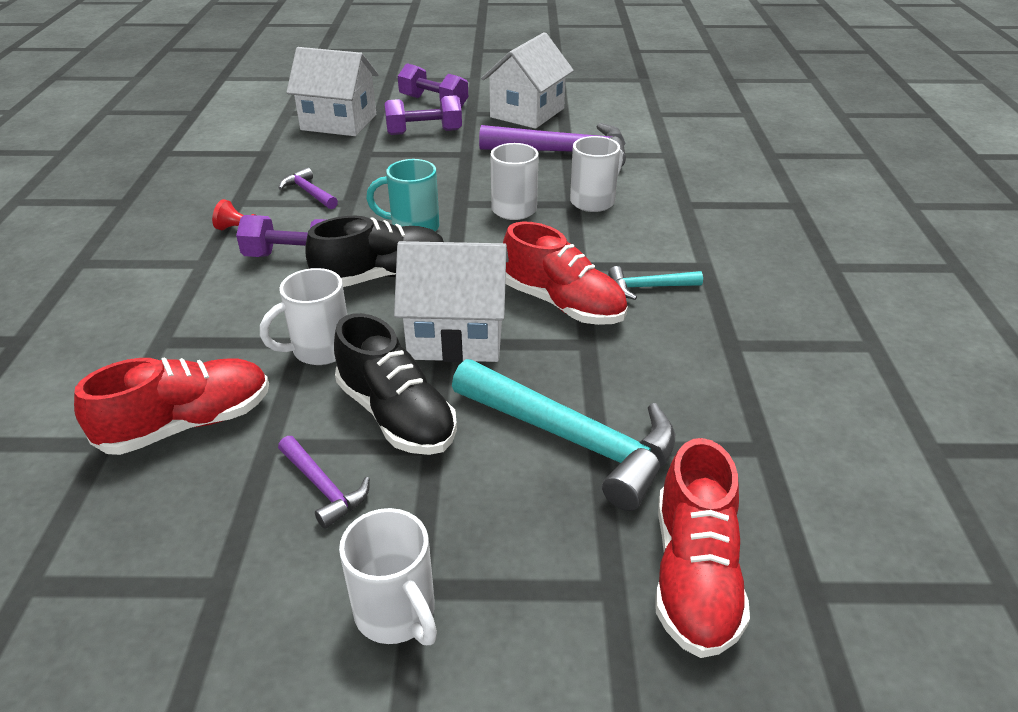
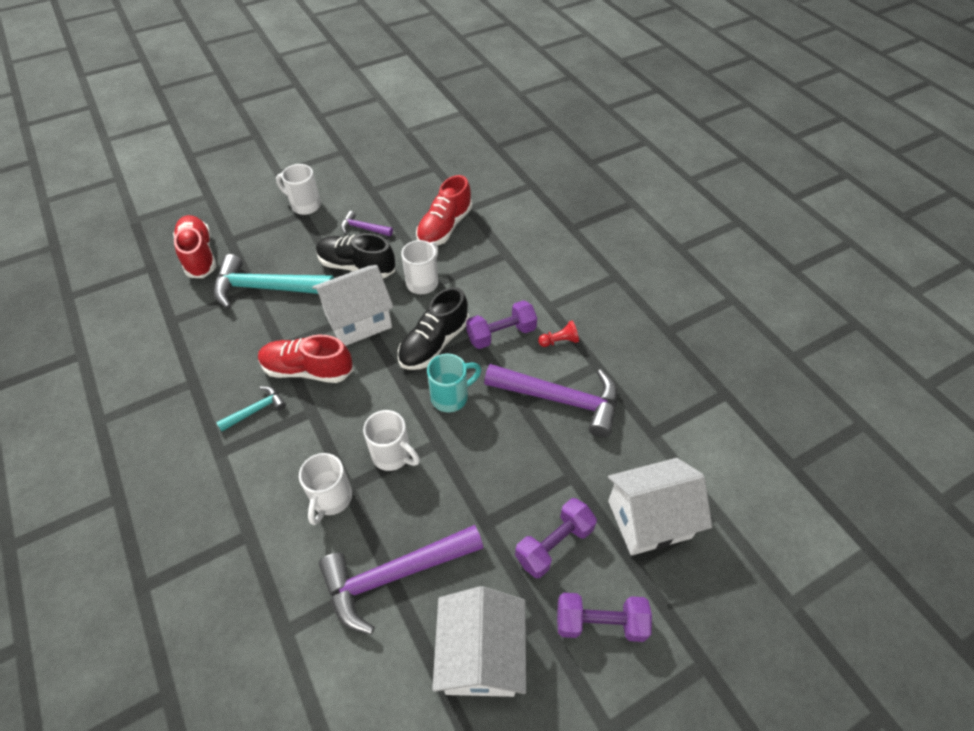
camera: 150 degrees right, 15 degrees up
purple hammer [279,167,338,209] -> purple hammer [484,364,618,438], size x2.08

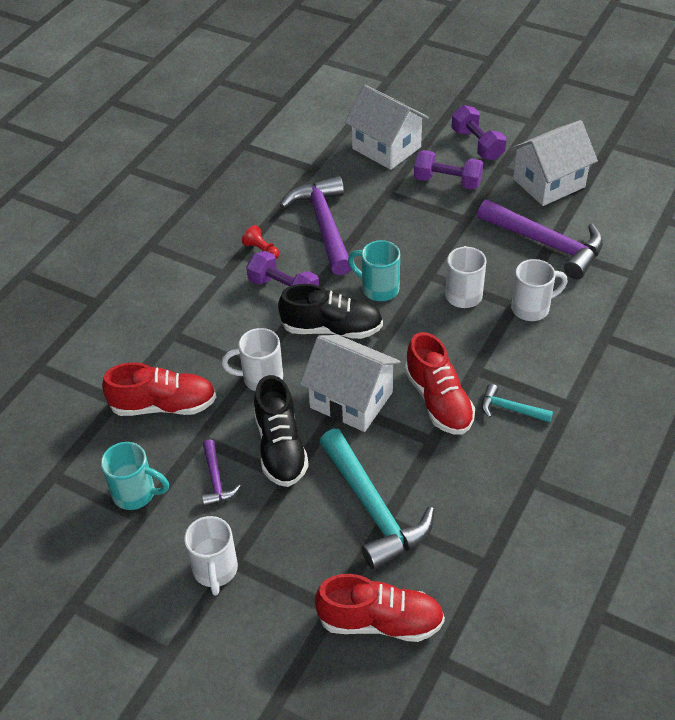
camera: 120 degrees left, 5 degrees down
red shoe [173,215,217,278] -> red shoe turned 120 degrees counterclockwise [315,574,445,642]
none -> turquoise mug [101,442,169,510]

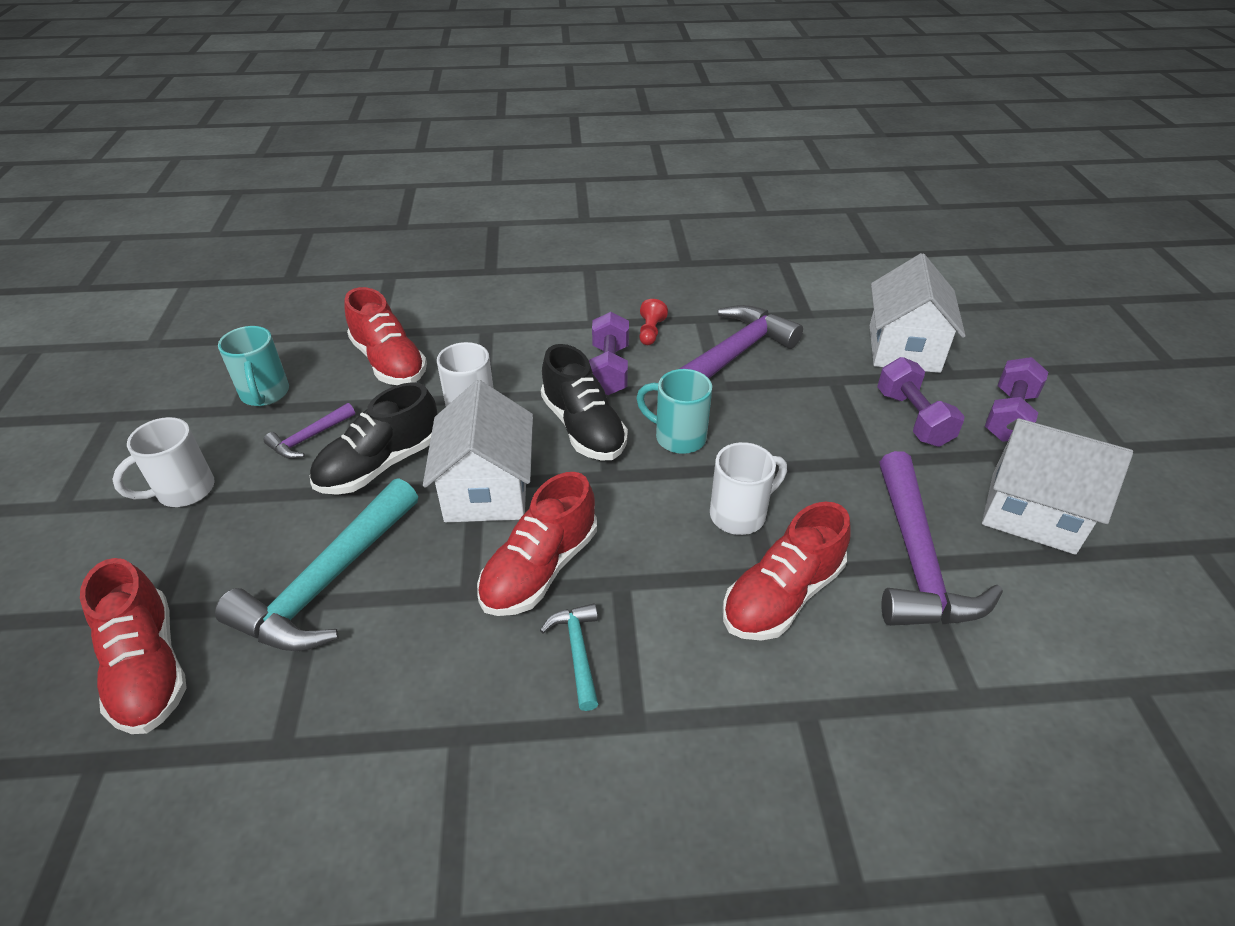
camera: 55 degrees right, 5 degrees down
turquoise mug [348,240,400,301] -> turquoise mug turned 60 degrees counterclockwise [636,369,712,454]
white mug [511,259,568,321] -> red shoe [723,502,851,641]

